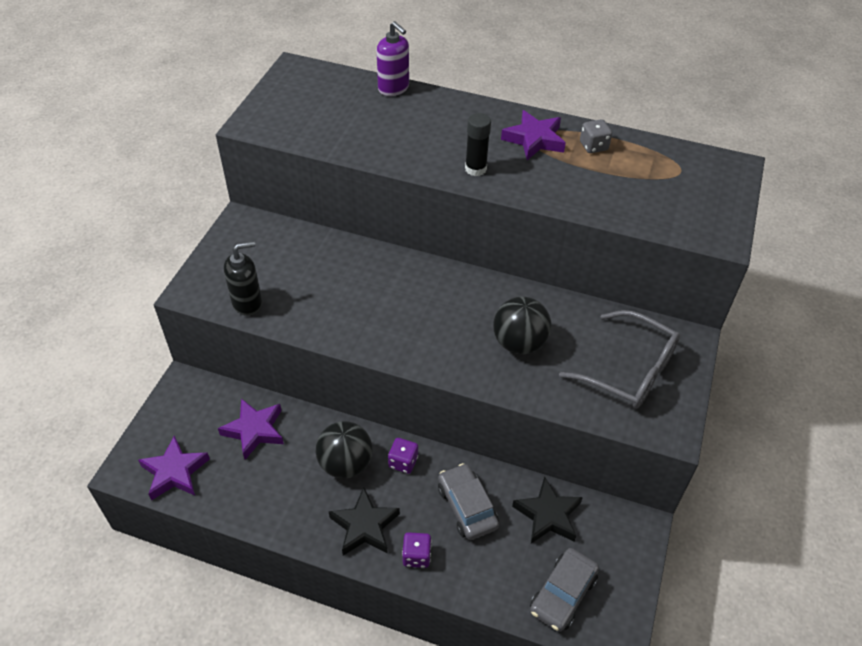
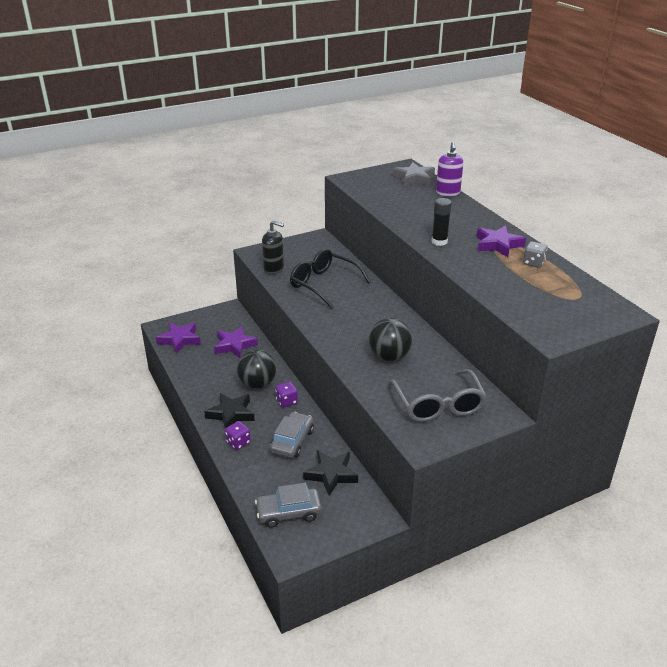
camera: 45 degrees right, 15 degrees down
none -> black glasses [290,249,371,309]
none -> grey star [393,162,435,186]

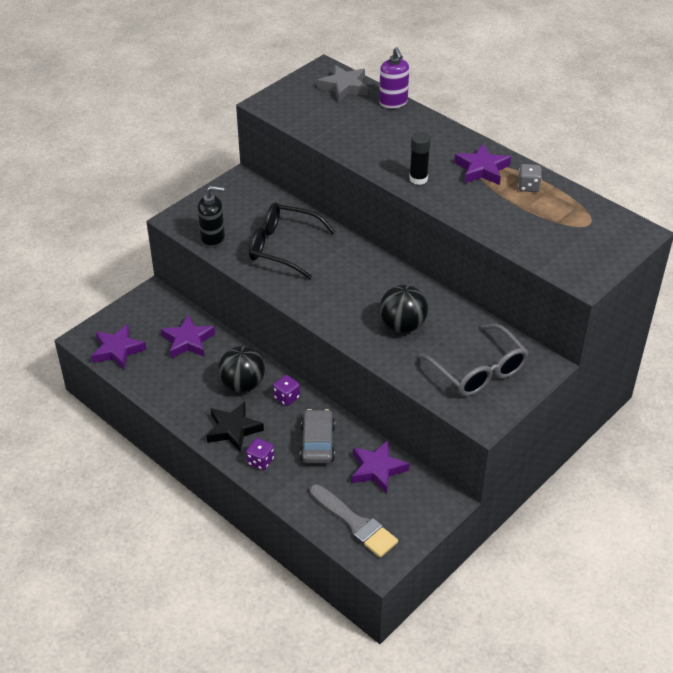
camera: 20 degrees left, 10 degrees up
grey car [255,483,322,528] -> grey brush [310,484,398,558]
black star [303,450,358,496] -> purple star [352,440,409,494]

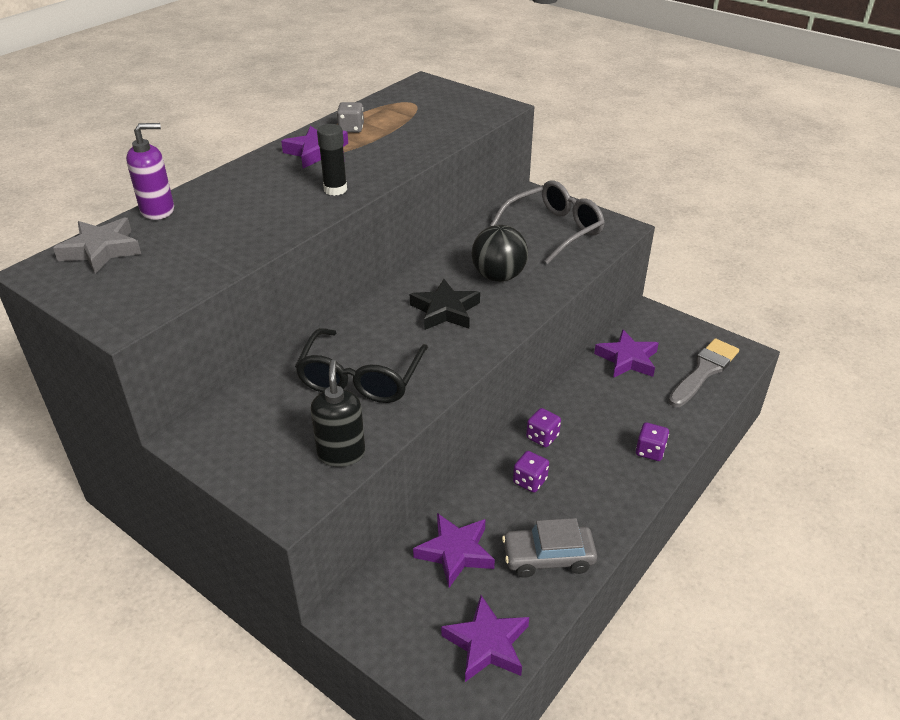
camera: 95 degrees left, 5 degrees down
black star [206,402,264,452] -> black star moved to [410,279,480,330]
black ball [218,346,265,393] -> purple dice [513,451,549,493]
grey car [300,409,335,464] -> grey car moved to [502,518,597,578]

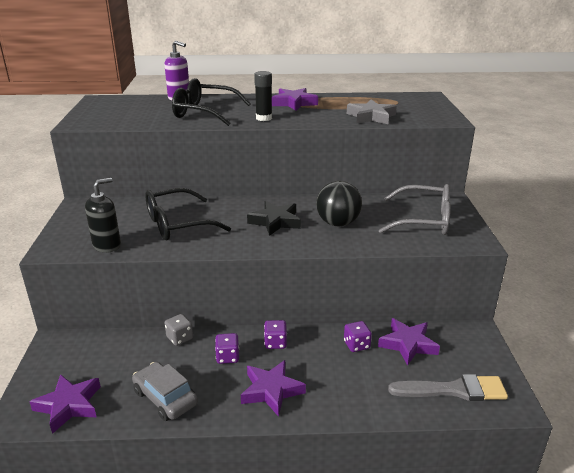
camera: 50 degrees right, 10 degrees down
grey star [53,217,141,274] -> grey star moved to [347,99,397,124]
grey dice [337,102,364,133] -> grey dice moved to [164,314,193,346]
purple star [413,513,495,587] -> purple star moved to [241,360,306,417]
purple dice [636,422,669,461] -> purple dice moved to [344,321,372,352]
none -> black glasses [172,78,251,126]

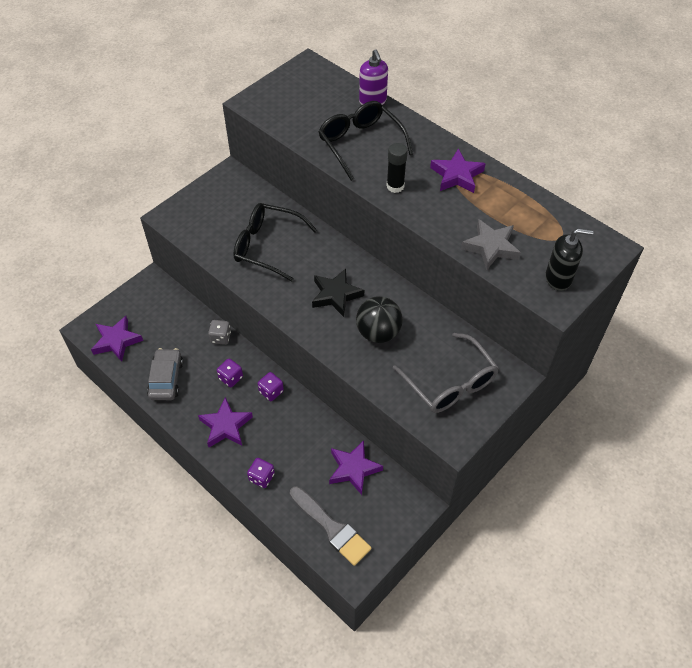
camera: 45 degrees right, 25 degrees up
black soap dispenser [85,178,121,253] -> black soap dispenser moved to [545,228,593,291]
purple dice [344,321,372,352] -> purple dice moved to [247,458,275,488]

